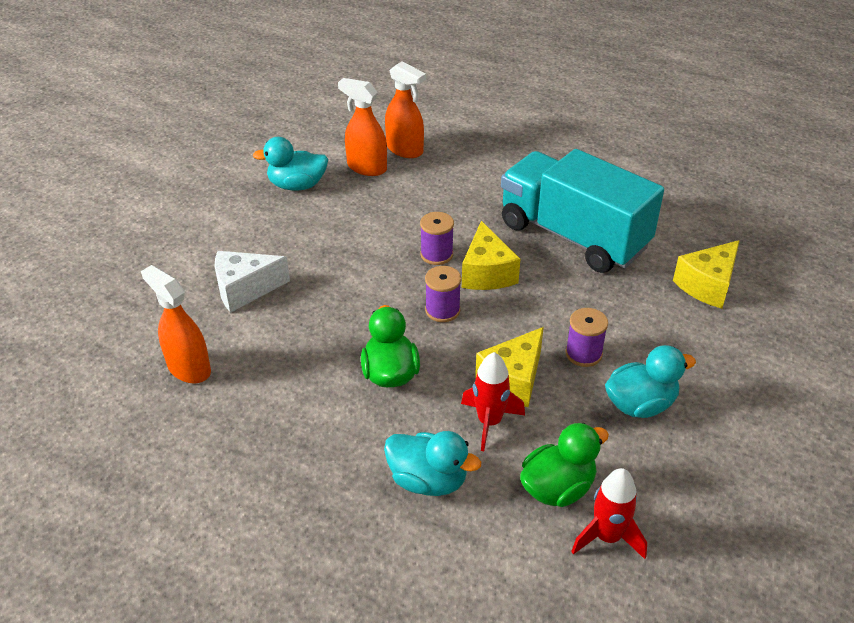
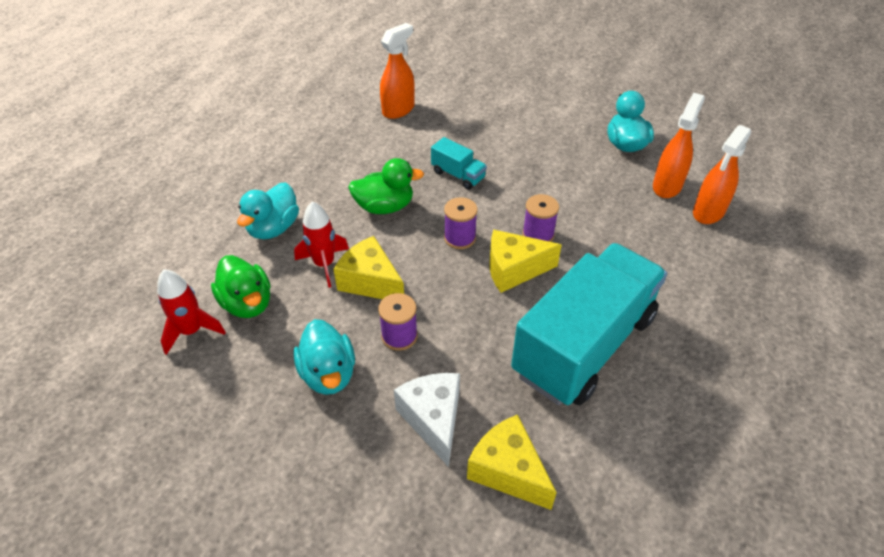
camera: 90 degrees right, 5 degrees up
white cheese [214,251,290,313] -> white cheese moved to [394,373,460,467]
none -> turquoise truck [431,137,487,190]

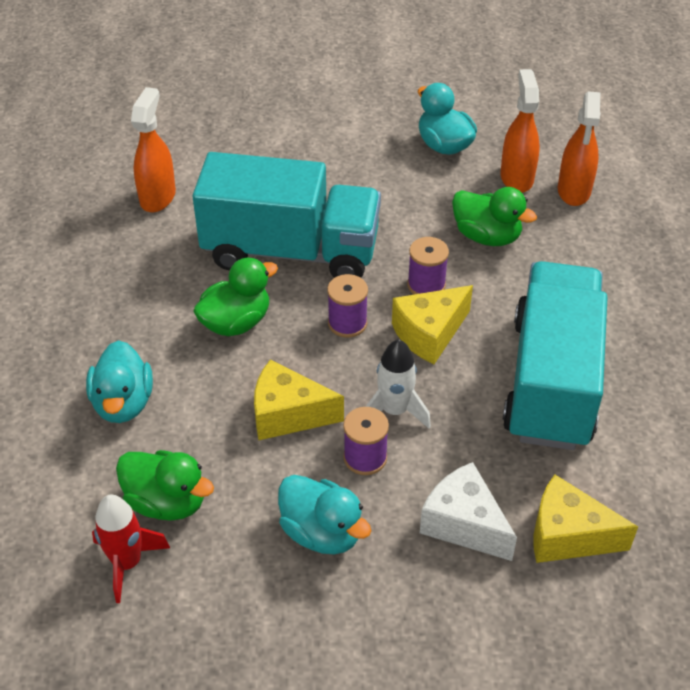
camera: 30 degrees left, 0 degrees up
red rocket [294,201,349,288] -> none
turquoise truck [431,137,487,190] -> turquoise truck [193,152,381,278], size x2.47
none -> white rocket [365,339,431,428]
none -> green duck [452,187,537,246]

